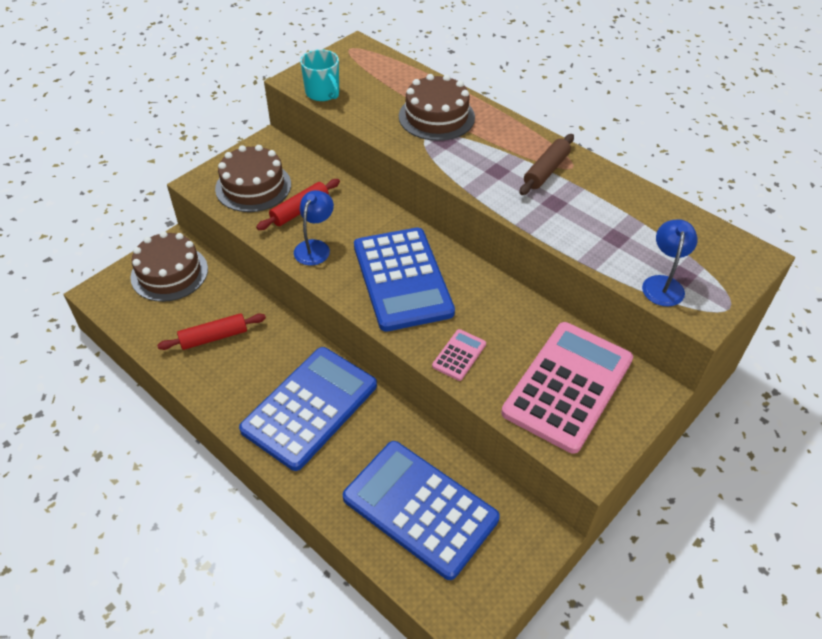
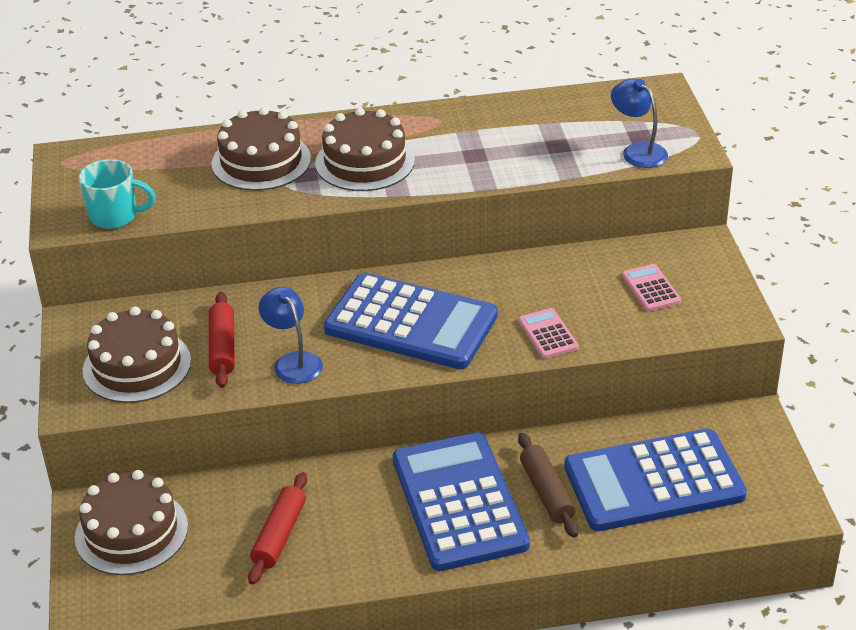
camera: 50 degrees left, 10 degrees down
pink calculator [501,322,633,454] -> pink calculator [622,264,681,311], size x0.42
brown rolling pin [519,134,574,195] -> brown rolling pin moved to [518,433,578,538]
none -> brown cake [315,108,415,191]

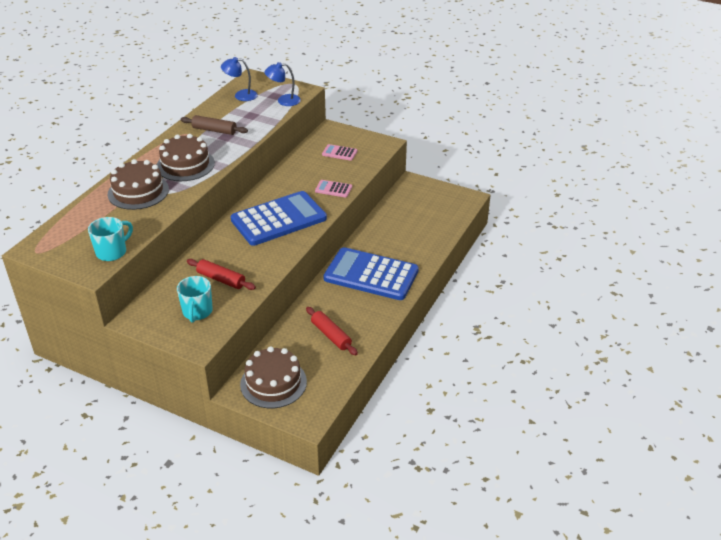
camera: 55 degrees left, 0 degrees up
brown cake [83,307,191,403] -> turquoise mug [177,276,213,323]
blue lamp [259,287,323,384] -> blue lamp moved to [221,57,258,101]
brown rolling pin [518,433,578,538] -> brown rolling pin moved to [181,115,248,135]
blue calculator [564,429,747,531] -> none

